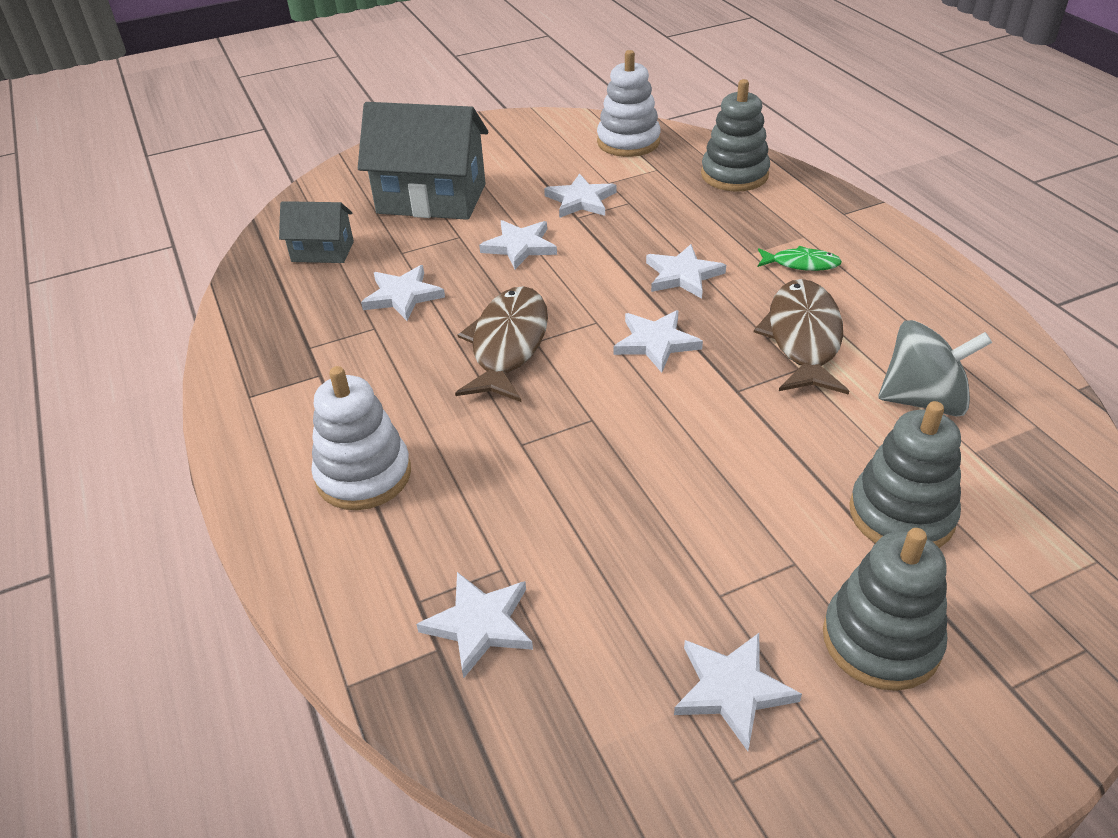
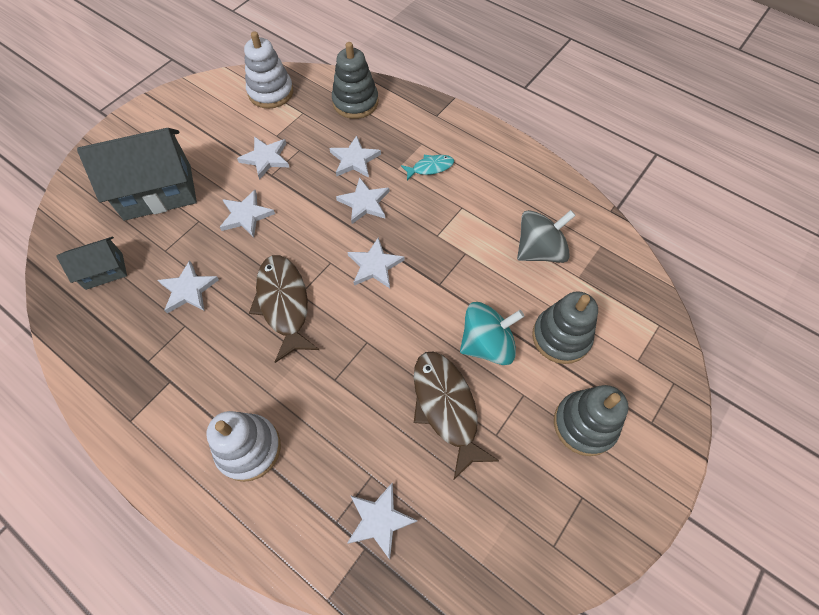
camera: 30 degrees left, 20 degrees up
white star [674,633,802,751] -> white star moved to [329,136,381,178]
brown fish [754,279,849,395] -> brown fish moved to [414,352,499,479]
green fish [758,246,842,271] -> turquoise fish [401,155,454,180]
none -> turquoise spinning top [460,302,524,365]

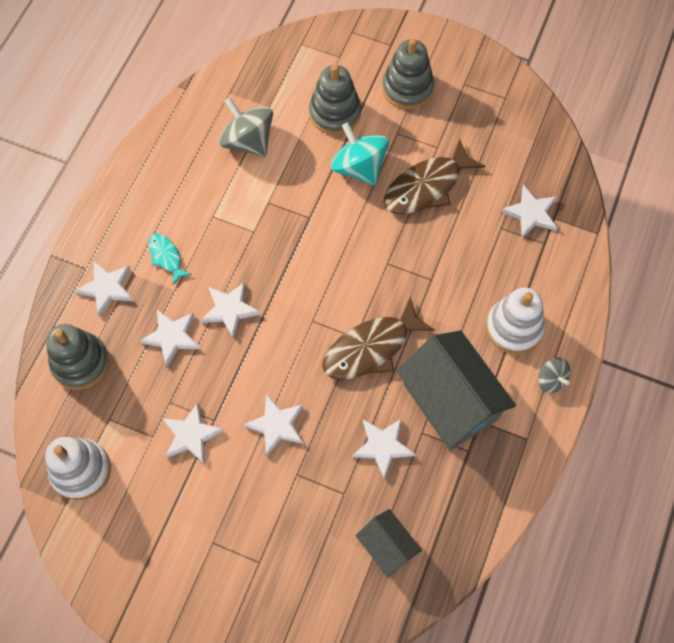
camera: 105 degrees left, 5 degrees up
grey house [77,128,197,221] -> grey house moved to [396,330,516,451]
white star [347,237,405,288] -> white star moved to [74,261,133,316]
none -> grey spinning top [538,357,570,393]

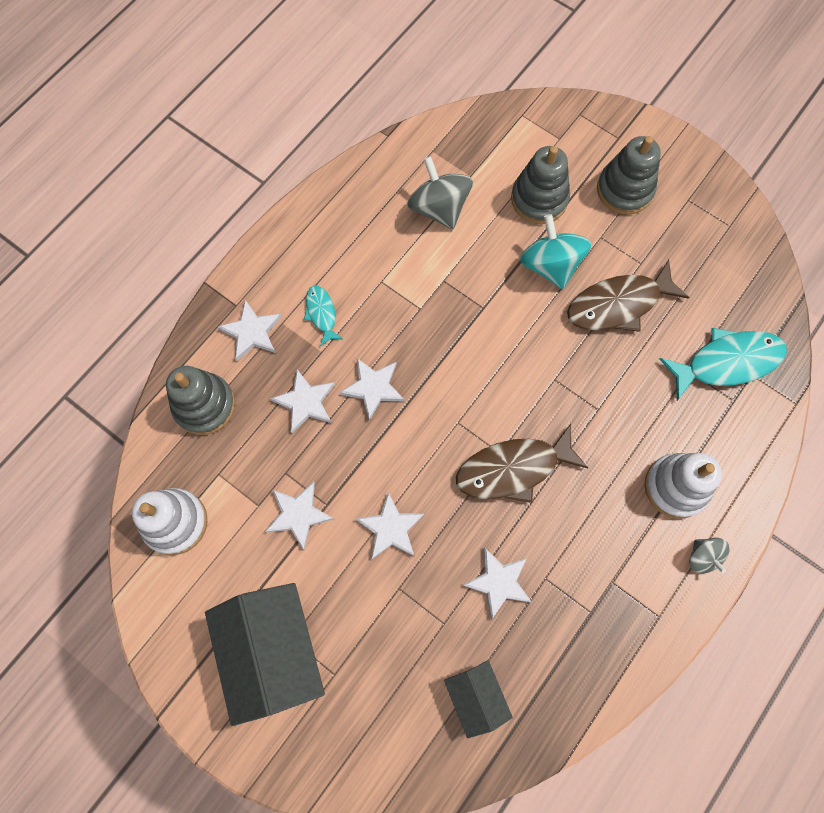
camera: 15 degrees right, 5 degrees up
grey house [396,330,516,451] -> grey house moved to [205,583,325,726]
white star [501,185,557,238] -> turquoise fish [659,328,787,401]

